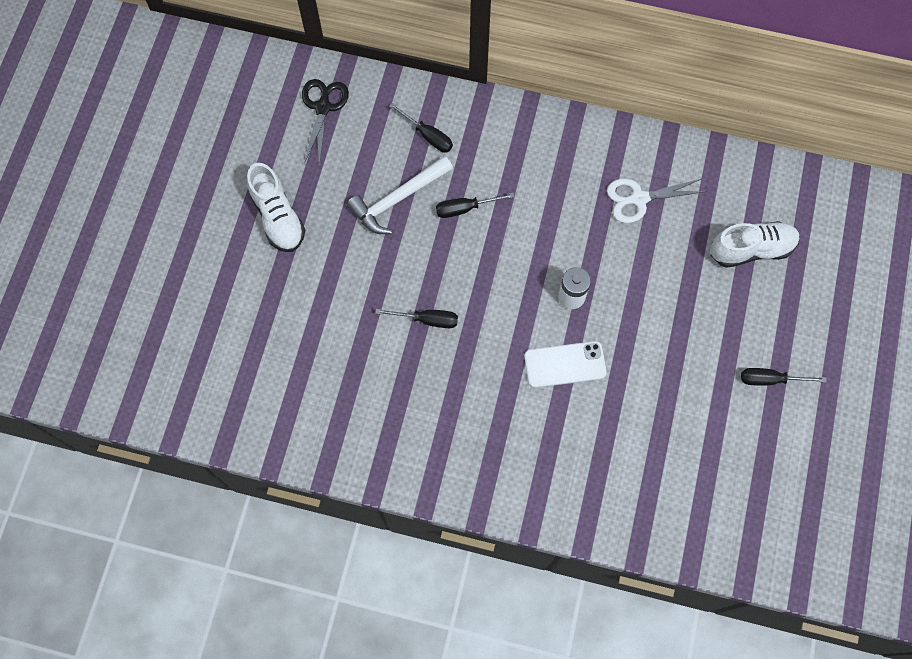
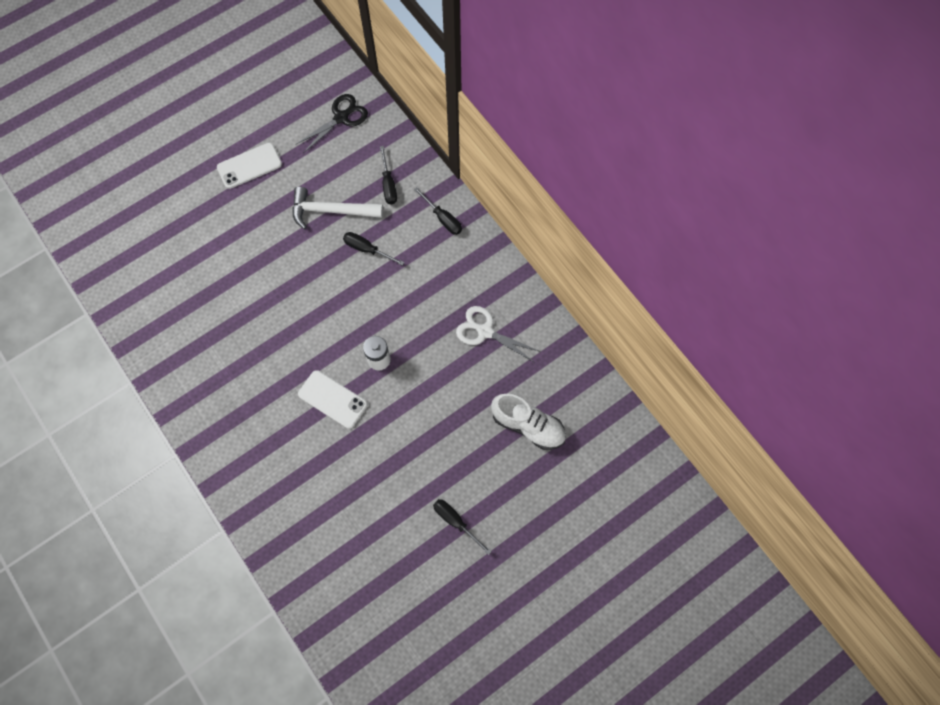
camera: 40 degrees right, 0 degrees up
white shoe [247,163,305,252] -> white phone [217,143,282,189]
black screwdriver [375,309,458,328] -> black screwdriver moved to [414,187,462,235]

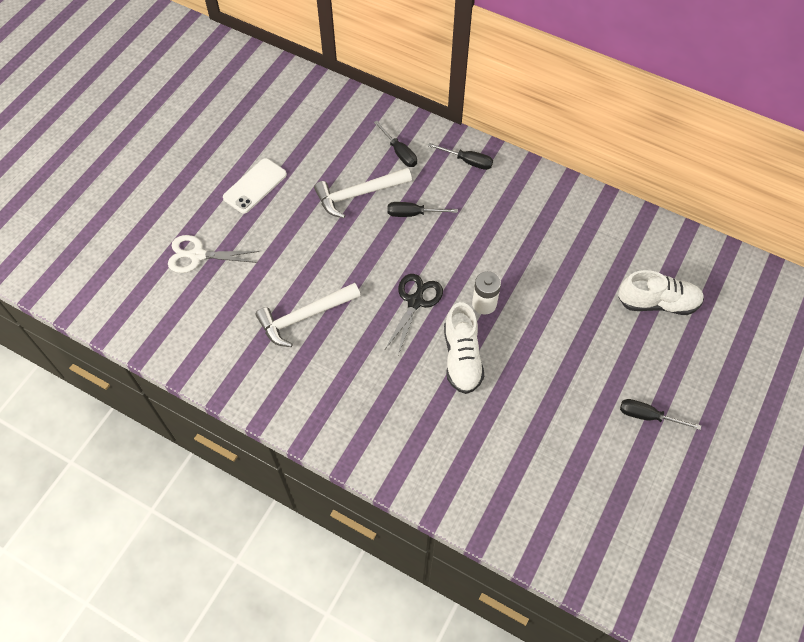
camera: 25 degrees left, 10 degrees down
black scissors [295,94,368,152] -> black scissors moved to [384,274,443,355]
white phone [298,370,367,429] -> white shoe [444,302,484,394]
white scissors [456,306,541,362] -> white scissors moved to [168,235,259,273]
none -> white hammer [256,283,361,347]

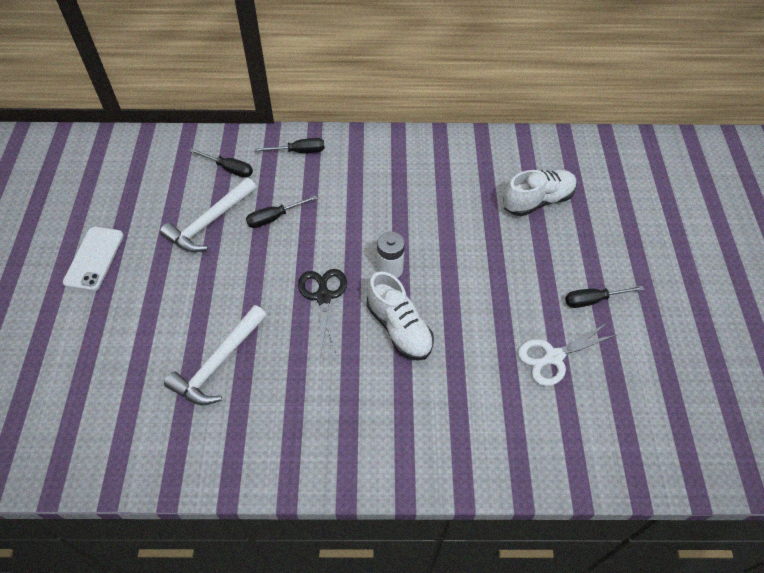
camera: 30 degrees left, 5 degrees down
white scissors [168,235,259,273] -> white scissors moved to [518,323,618,386]

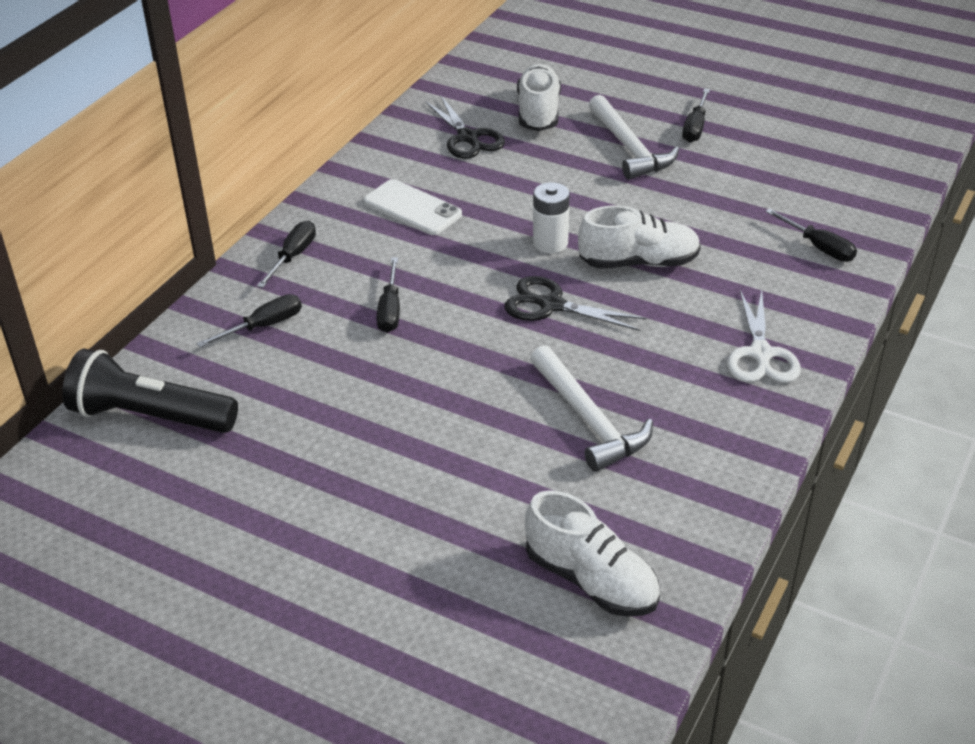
camera: 60 degrees left, 15 degrees down
white phone [63,227,124,291] -> white phone moved to [364,179,462,235]
white hammer [160,178,256,252] -> white hammer moved to [589,95,679,180]
white scissors [518,323,618,386] -> white scissors moved to [727,290,801,383]
none -> black flashlight [62,348,238,433]
none -> black scissors [425,96,505,159]
none -> white shoe [525,490,660,617]
none -> black screwdriver [765,208,857,262]

